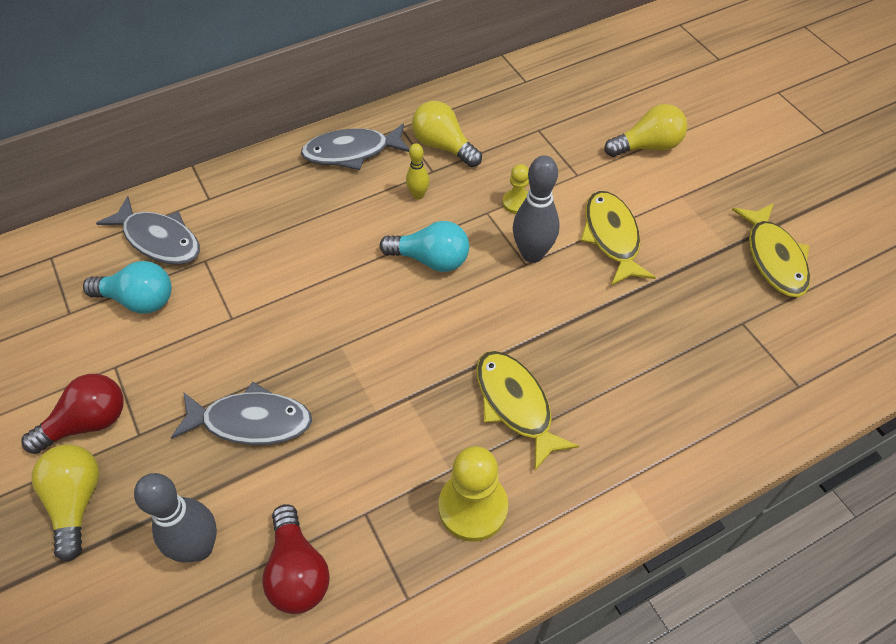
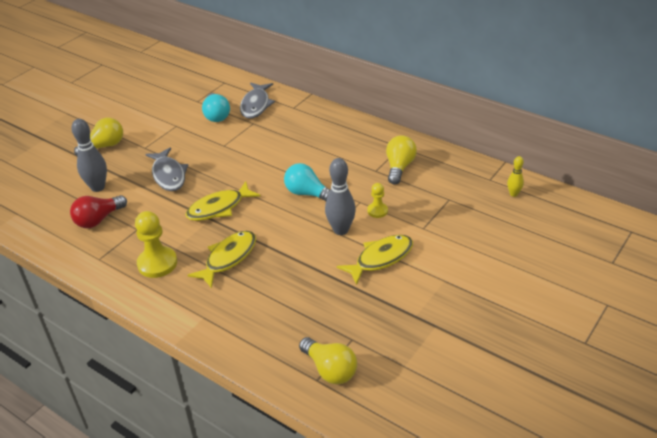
camera: 65 degrees right, 15 degrees down
red light bulb [21,374,124,454] -> none
grey fish [301,123,409,170] -> none
turquoise light bulb [380,221,469,272] -> turquoise light bulb turned 135 degrees clockwise [284,163,330,202]
yellow bowling pin [406,143,429,200] -> yellow bowling pin moved to [507,156,524,197]
yellow light bulb [604,104,687,157] -> yellow light bulb moved to [299,337,357,384]
yellow fish [732,203,810,297] -> yellow fish moved to [185,181,260,221]

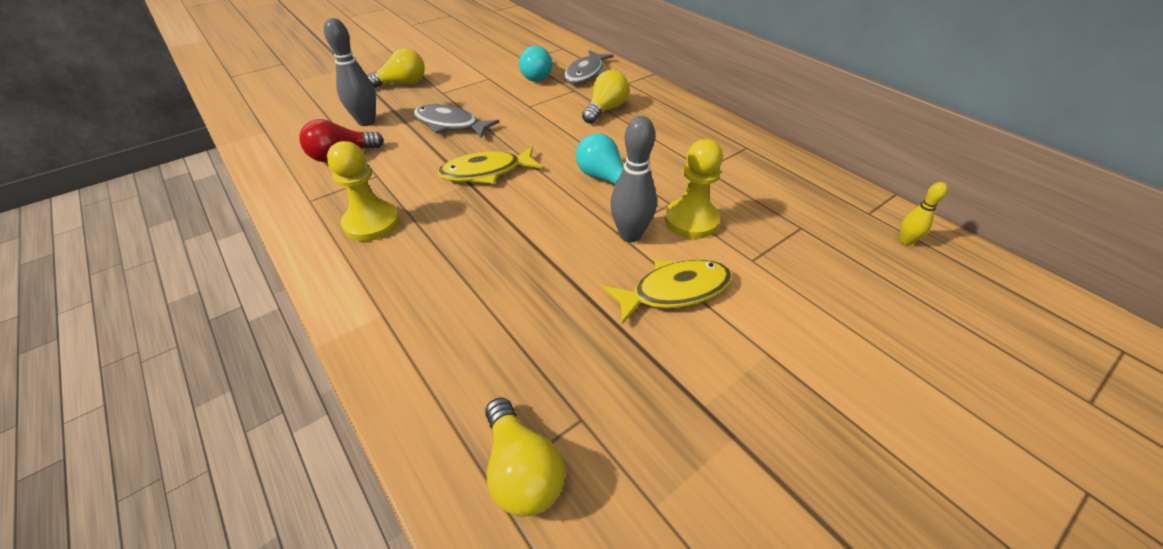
camera: 15 degrees right, 5 degrees up
grey fish [145,147,188,191] -> grey fish turned 120 degrees clockwise [413,104,500,139]
yellow fish [188,231,256,288] -> none
yellow pawn [367,183,388,218] -> yellow pawn [665,139,723,239], size x1.80
yellow light bulb [386,135,417,184] -> yellow light bulb moved to [582,70,629,124]

